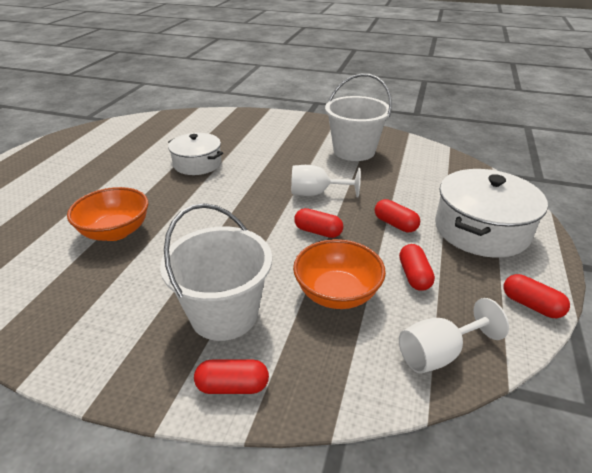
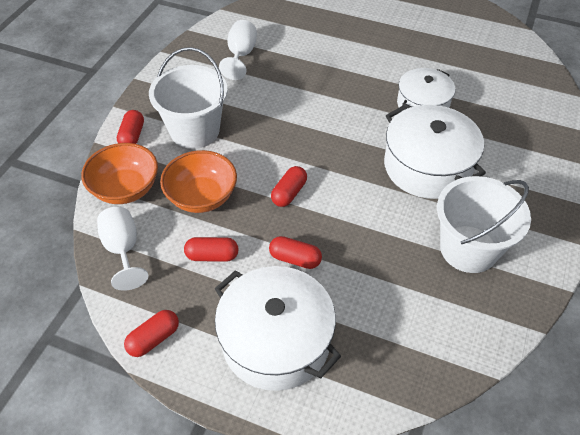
camera: 95 degrees right, 15 degrees up
orange bowl [67,187,148,241] -> orange bowl moved to [81,143,158,204]
white goblet [291,165,361,198] -> white goblet moved to [219,20,257,80]
red capsule [374,199,420,232] -> red capsule turned 60 degrees clockwise [269,236,322,269]
none -> white pot [384,105,486,199]

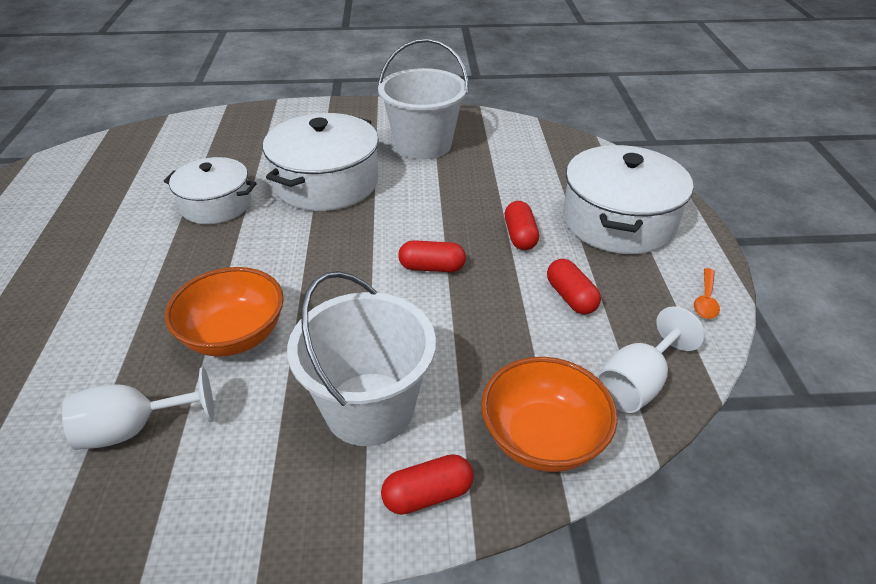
camera: 115 degrees left, 10 degrees down
red capsule [124,310,179,357] -> orange spoon [694,268,720,319]
orange bowl [160,150,237,213] -> orange bowl moved to [165,267,284,357]

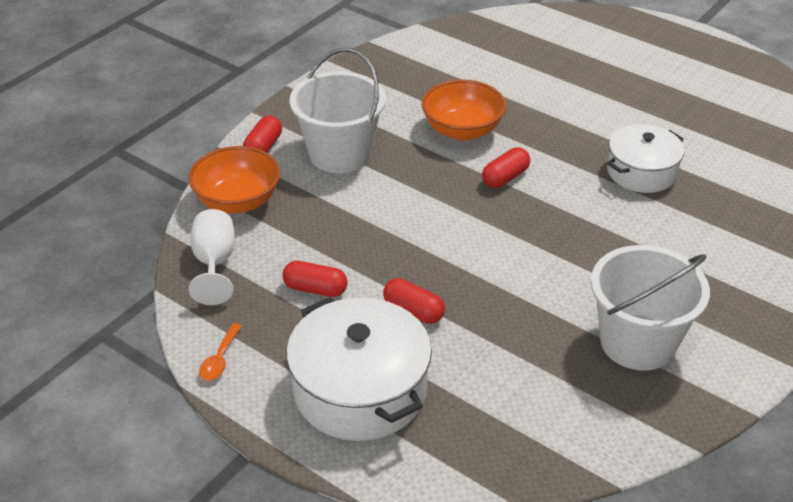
camera: 130 degrees right, 0 degrees up
white goblet [62,367,214,450] -> none
white pot [263,113,379,211] -> none
red capsule [398,240,466,272] -> red capsule moved to [482,147,530,188]
orange spoon [694,268,720,319] -> orange spoon turned 135 degrees counterclockwise [199,323,242,381]

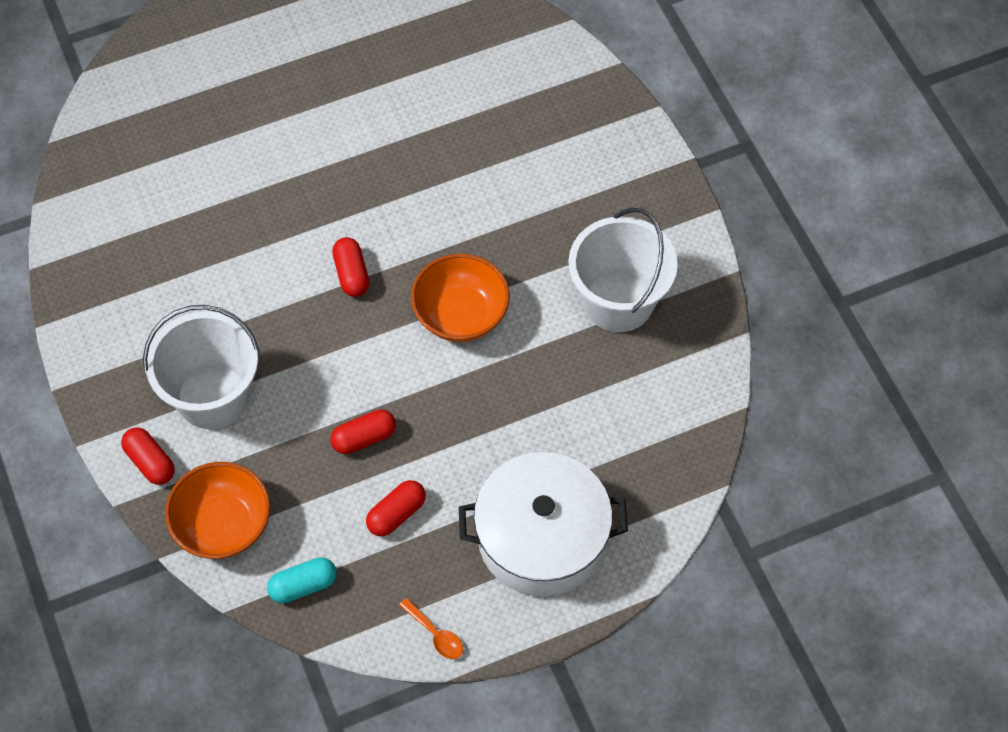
camera: 60 degrees left, 20 degrees up
white goblet [189,209,235,305] -> turquoise capsule [267,557,337,603]
red capsule [383,278,445,324] -> red capsule moved to [330,409,396,454]
orange bowl [422,80,506,141] -> orange bowl moved to [411,254,510,342]
white pot [607,124,684,193] -> none

